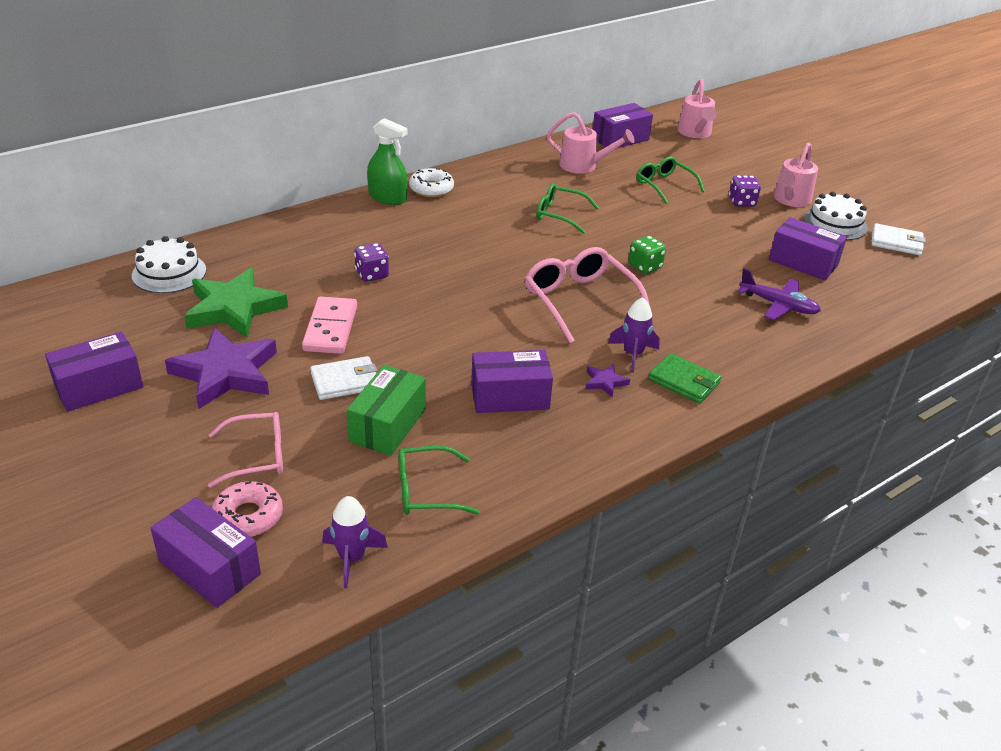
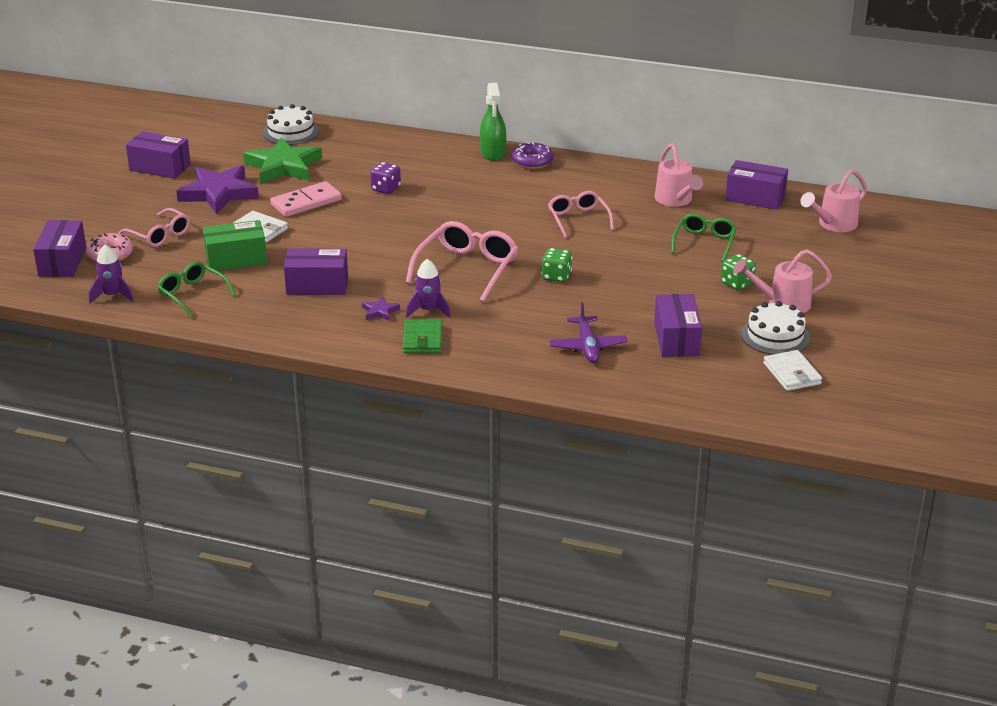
camera: 55 degrees right, 5 degrees down
white donut [409,168,454,197] -> purple donut [512,142,553,169]
purple box [471,350,553,413] -> purple box turned 45 degrees counterclockwise [284,248,348,295]
green glasses [536,183,599,234] -> pink glasses [548,191,614,238]
purple dice [729,175,761,207] -> green dice [721,254,756,290]

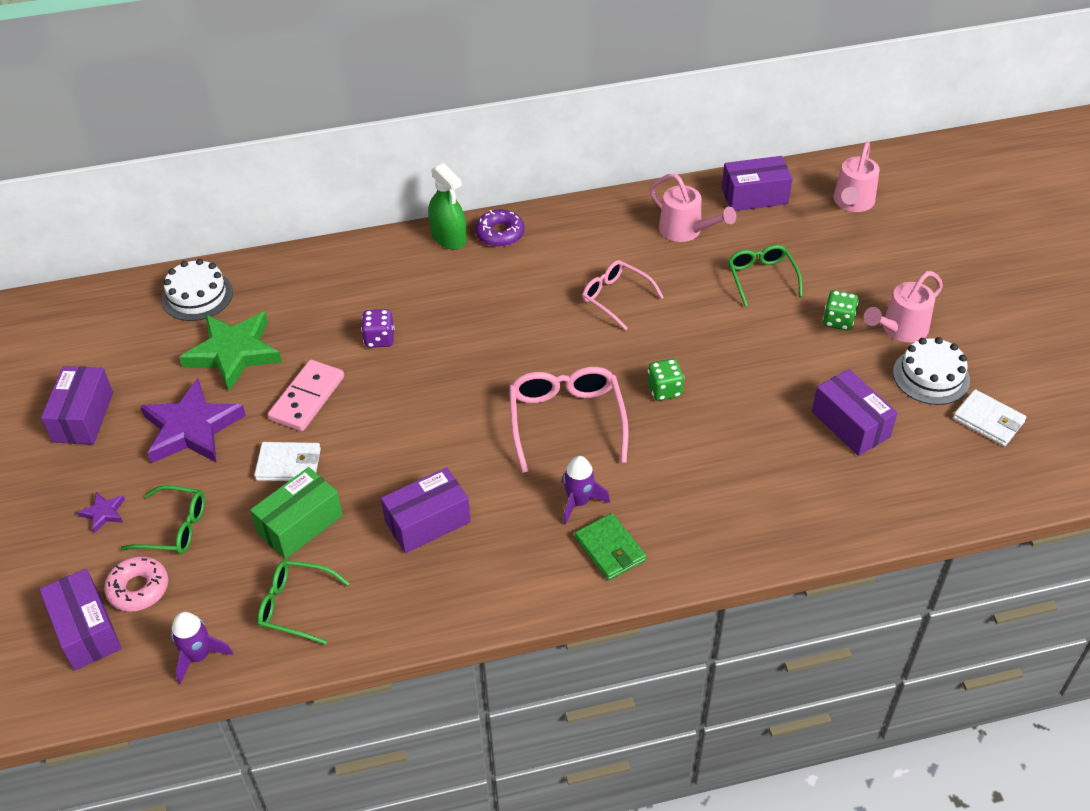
camera: 30 degrees left, 15 degrees up
pink glasses [118,208,190,247] -> green glasses [120,485,205,554]
purple box [126,131,191,179] -> purple box turned 75 degrees counterclockwise [41,366,113,444]
purple star [362,296,400,321] -> purple star moved to [77,492,125,533]
purple plane [549,302,627,363] -> none

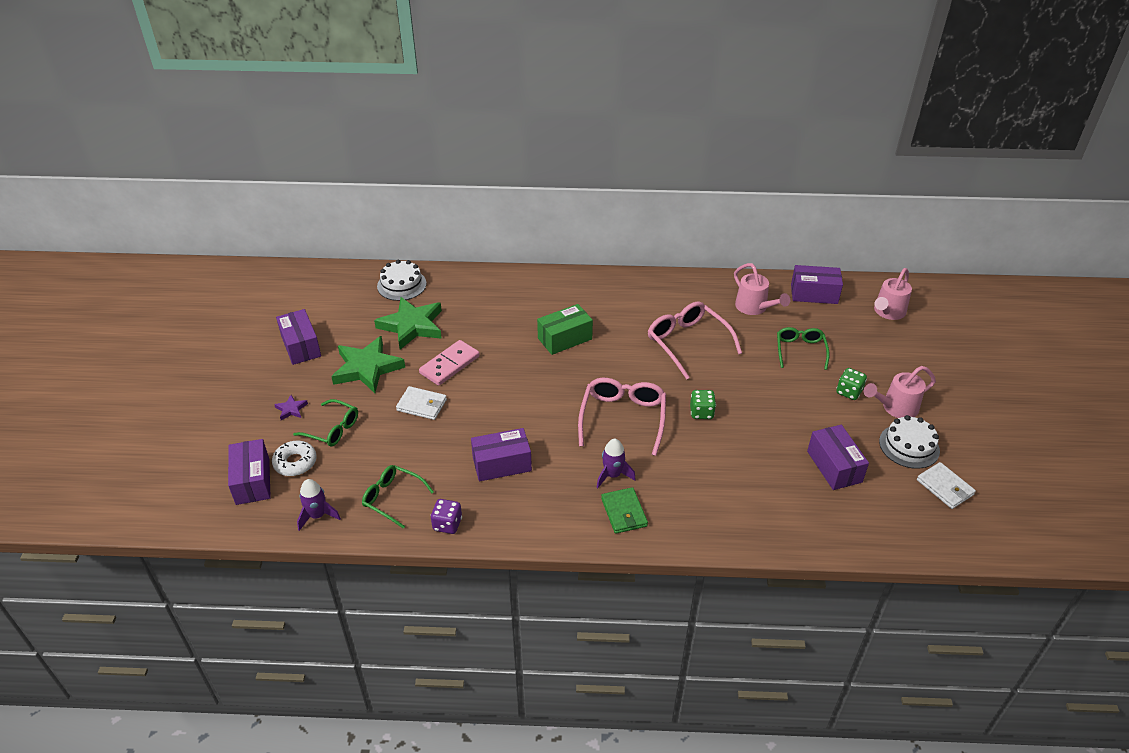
camera: 15 degrees right, 5 degrees down
purple box [41,366,113,444] -> purple box turned 45 degrees counterclockwise [276,309,321,365]
pink donut [104,556,168,612] -> white donut [272,441,317,476]
purple star [140,378,246,463] -> green star [331,336,405,393]
green box [250,467,343,559] -> green box moved to [537,304,593,355]
purple dice [361,309,394,348] -> purple dice moved to [431,499,462,534]
green spray bottle [428,163,467,250] -> none
purple donut [475,209,524,247] -> none
pink glasses [582,260,664,330] -> pink glasses [648,302,742,380], size x1.56

